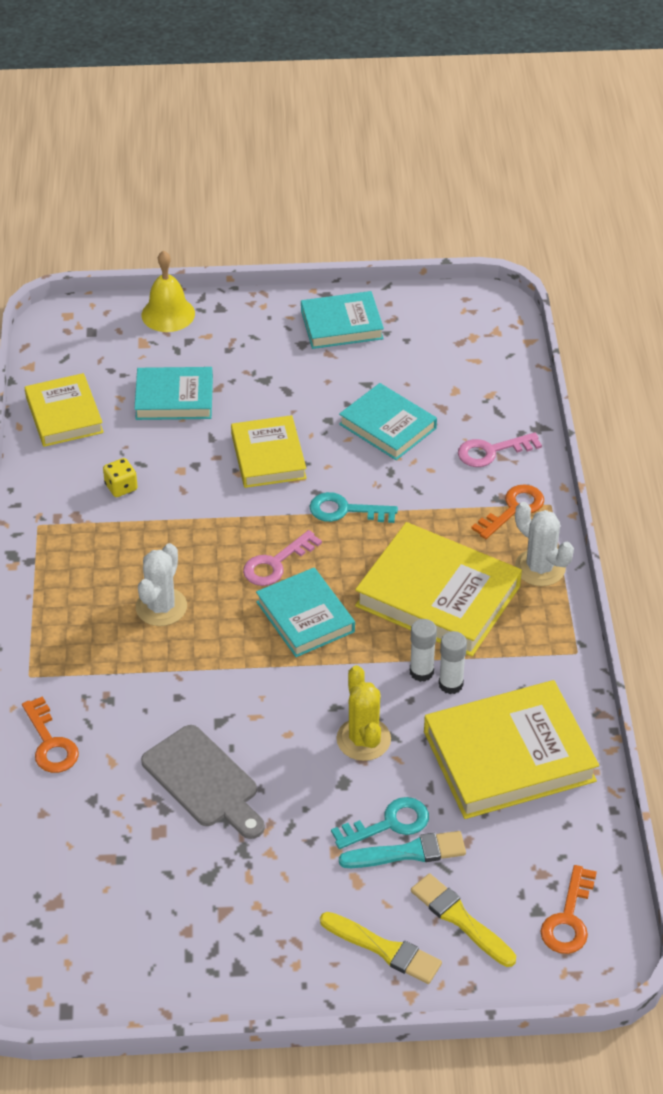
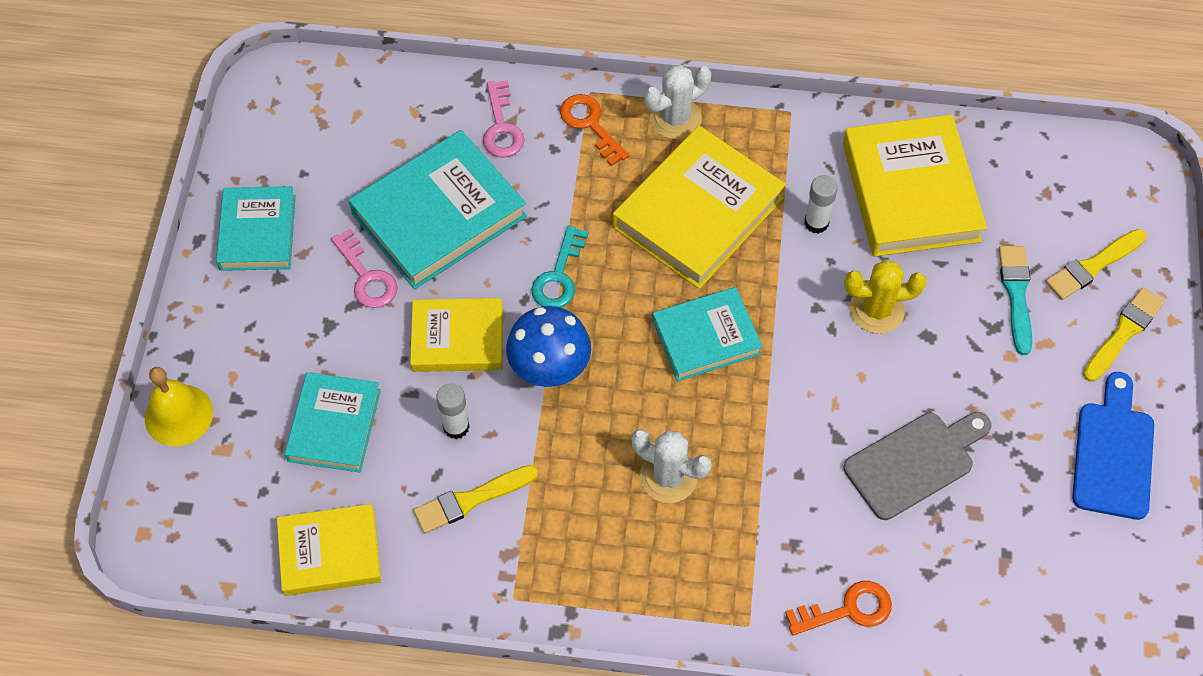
camera: 80 degrees left, 15 degrees up
yellow dice [103,458,138,497] -> yellow brush [413,465,538,534]
pink key [243,530,322,586] -> pink key moved to [331,229,398,308]
turquoise key [331,797,429,849] -> none
turquoise book [339,383,437,460] -> turquoise book [349,130,527,289], size x1.59
white glue stick [410,619,437,682] -> white glue stick moved to [436,383,470,439]
orange key [540,865,597,954] -> none
none -> blue mushroom [506,306,591,387]
none -> blue cutting board [1072,372,1154,520]

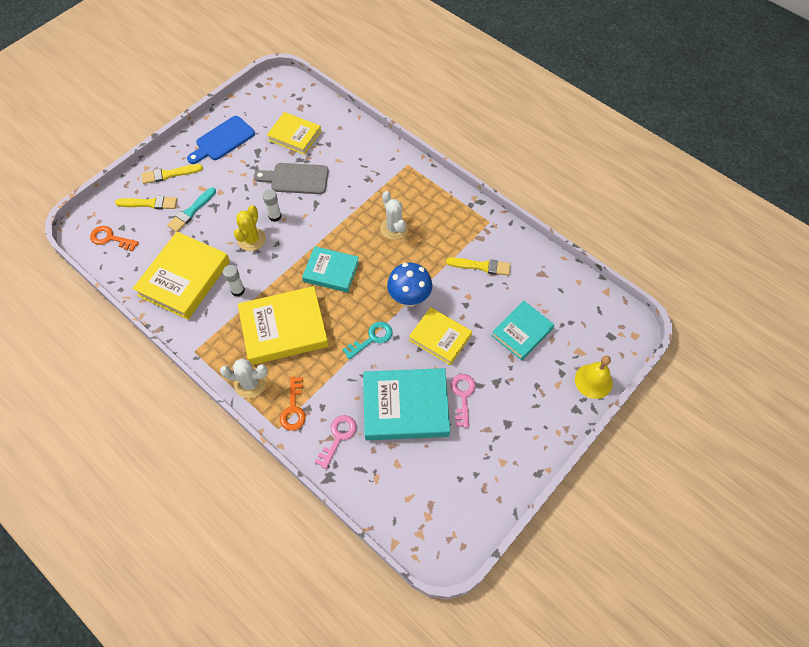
camera: 145 degrees left, 0 degrees up
turquoise book [216,186,296,271] -> none
yellow book [277,504,381,596] -> yellow book moved to [267,112,321,155]
white glue stick [436,383,470,439] -> white glue stick moved to [262,189,282,222]
orange key [785,581,892,636] -> orange key moved to [90,226,139,251]
yellow cactus [844,260,927,334] -> yellow cactus turned 75 degrees clockwise [234,205,266,251]

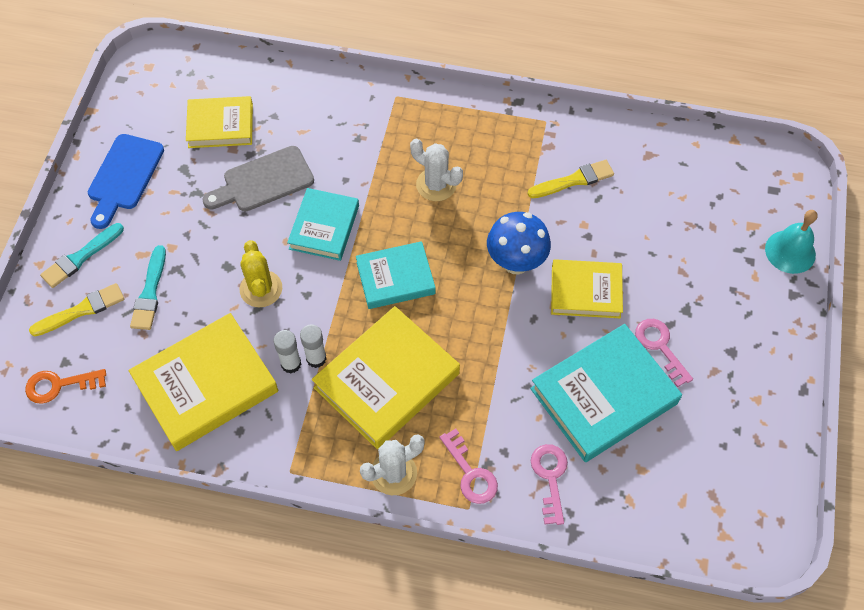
camera: 30 degrees left, 0 degrees up
yellow book [132,232,230,320] -> yellow book turned 60 degrees clockwise [128,313,278,451]
yellow brush [142,164,203,184] -> turquoise brush [40,223,124,288]
white glue stick [262,189,282,222] -> white glue stick moved to [300,324,327,368]
orange key [280,377,306,431] -> pink key [440,428,498,504]
turquoise key [342,322,393,359] -> none
turquoise book [491,301,554,361] -> turquoise book moved to [287,188,359,261]
yellow bell [575,356,613,399] -> turquoise bell [765,210,818,274]

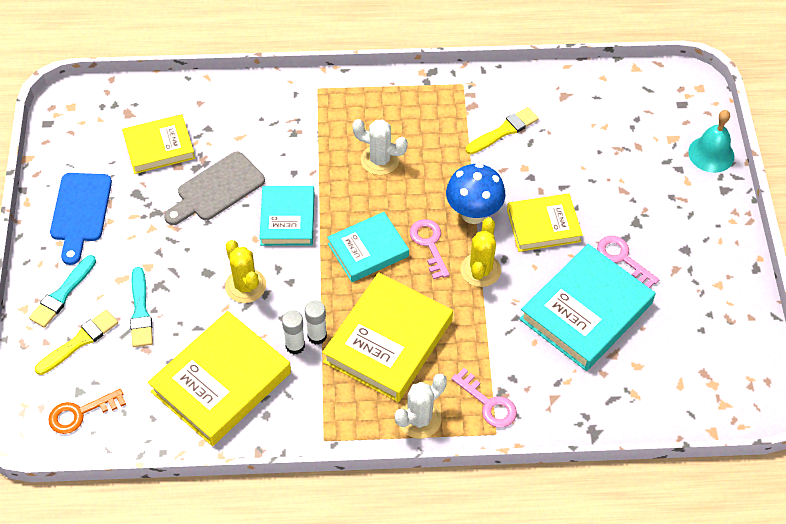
camera: 15 degrees left, 5 degrees down
pink key [531,444,568,525] -> pink key moved to [410,219,450,279]
none -> yellow cactus [461,217,501,287]

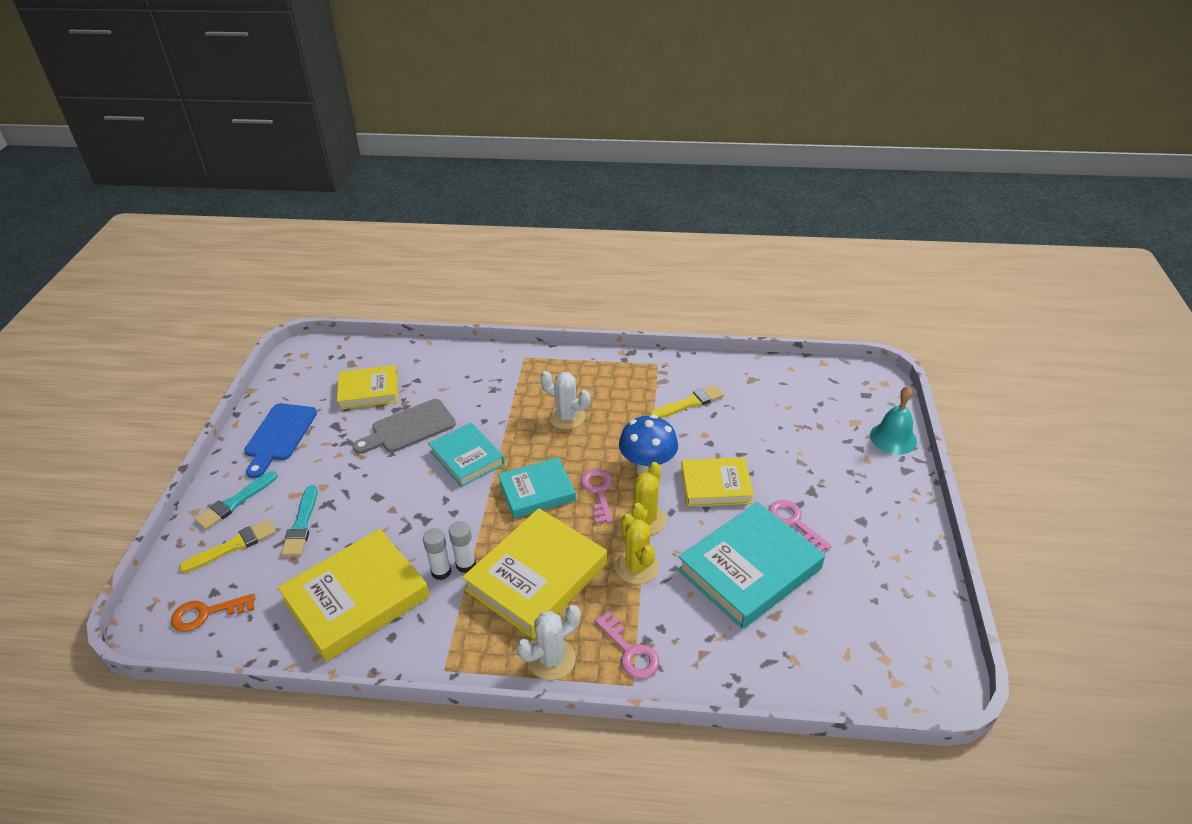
camera: 10 degrees right, 15 degrees down
yellow cactus [225,240,266,303] -> yellow cactus moved to [615,513,659,584]
turquoise book [259,186,315,246] -> turquoise book turned 45 degrees counterclockwise [428,423,505,487]

